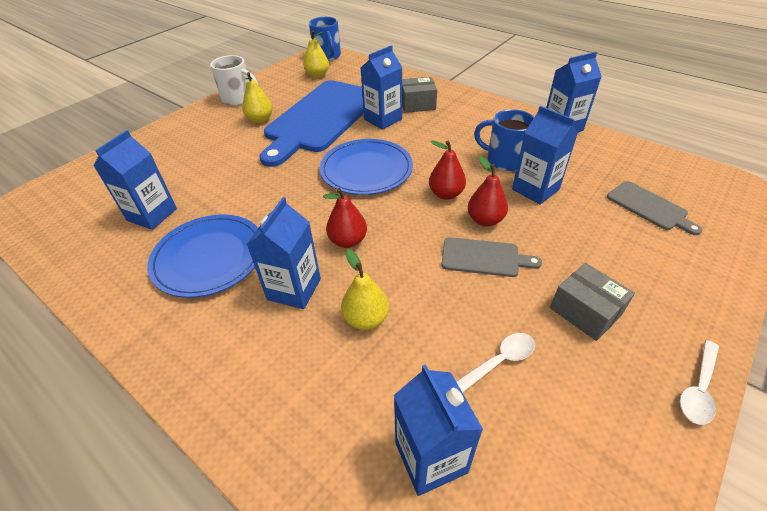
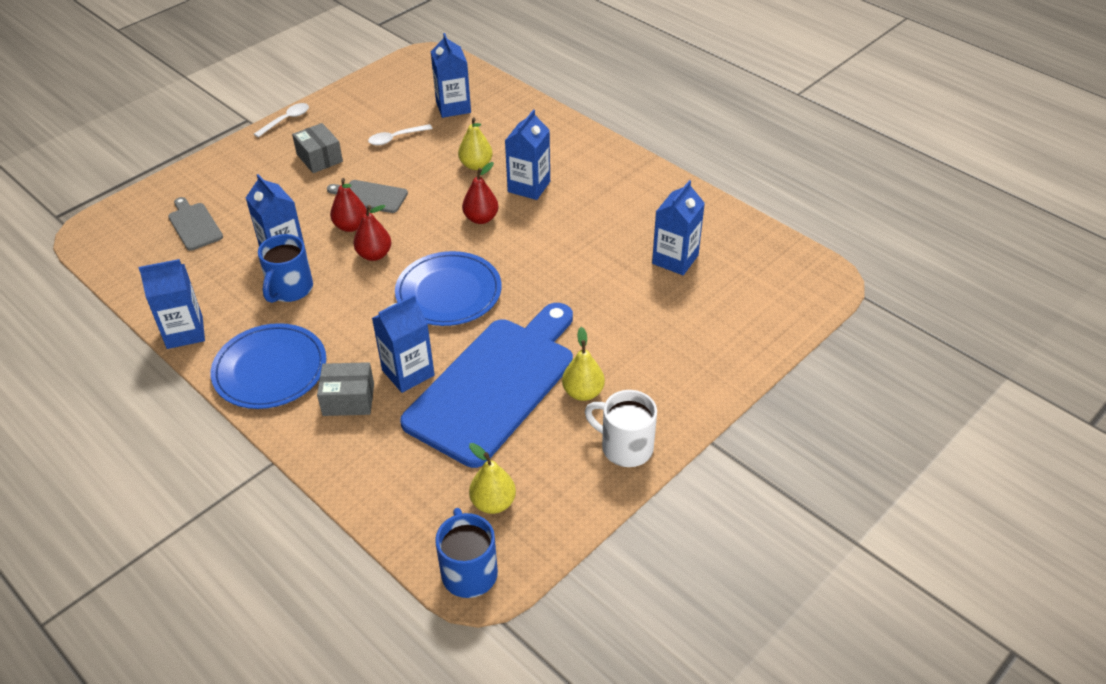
camera: 175 degrees left, 0 degrees up
blue plate [147,214,258,298] -> blue plate moved to [211,323,326,409]
blue mug [474,109,534,171] -> blue mug turned 75 degrees clockwise [258,234,313,303]

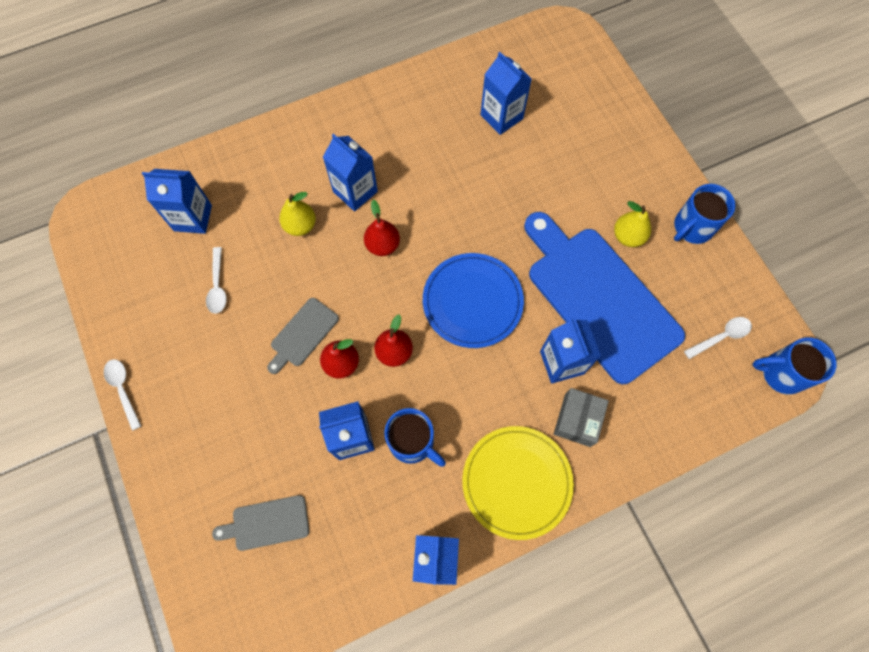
camera: 70 degrees left, 25 degrees up
blue plate [211,323,326,409] -> yellow plate [462,426,574,540]
grey box [292,123,343,173] -> none
yellow pear [469,443,516,514] -> white spoon [684,317,752,359]
white mug [585,390,657,467] -> blue mug [674,184,735,244]

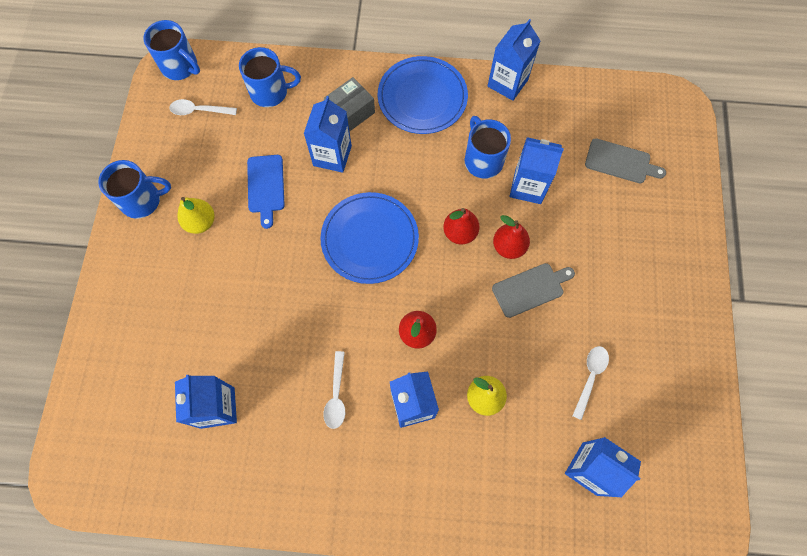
camera: 150 degrees left, 0 degrees up
white spoon [104,359,141,431] -> white spoon moved to [323,351,345,429]
yellow plate [462,426,574,540] -> blue plate [378,56,468,134]
blue cutting board [524,212,685,384] -> blue cutting board [247,155,284,229], size x0.43
none -> blue mug [239,47,301,107]

